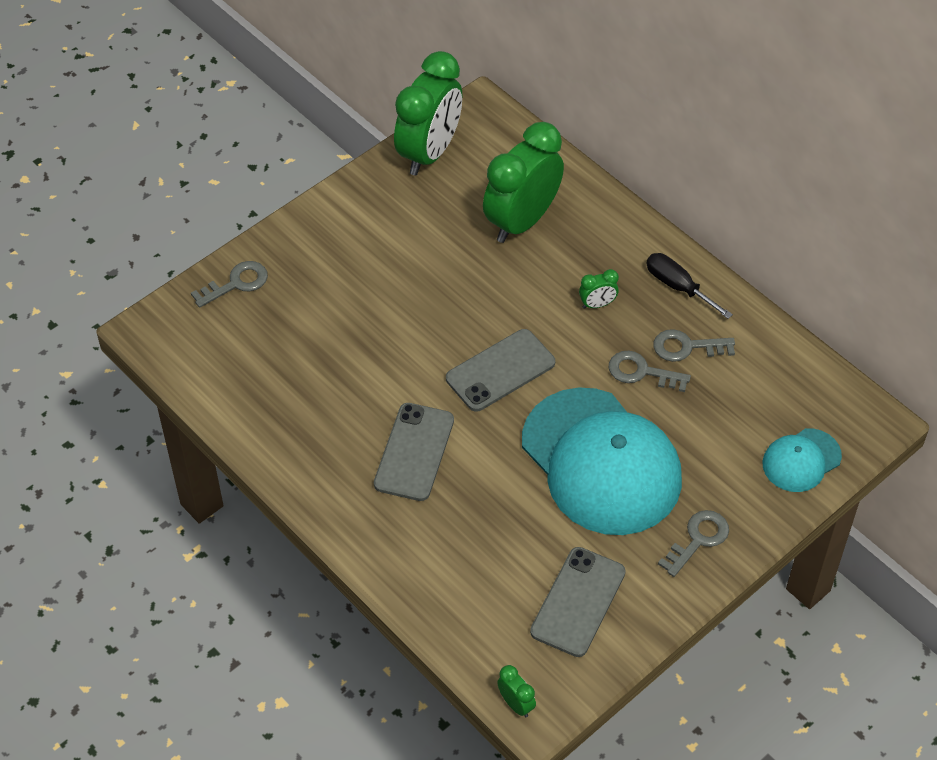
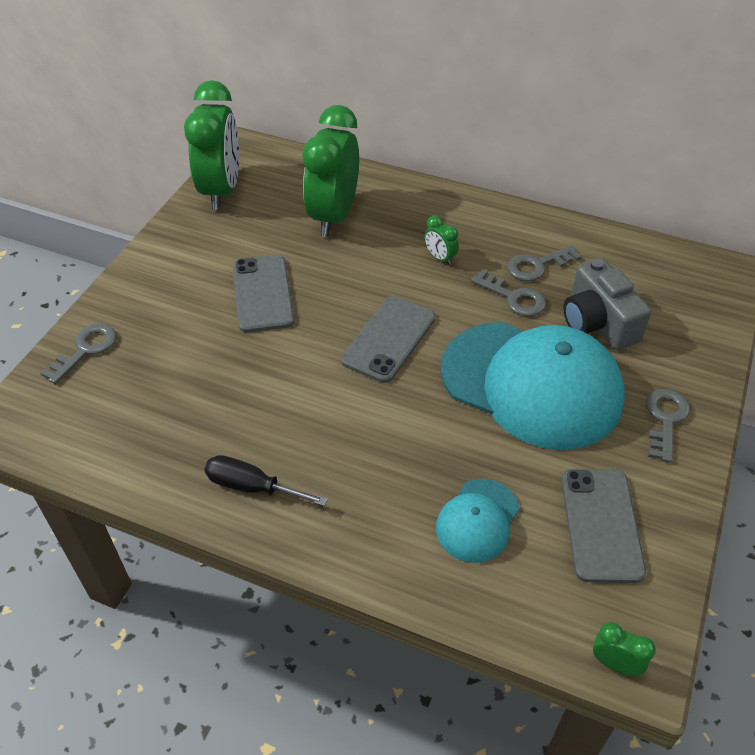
camera: 25 degrees left, 5 degrees down
grey phone [374,403,454,501] -> grey phone moved to [233,255,294,333]
green clock [579,269,619,309] -> green clock turned 90 degrees clockwise [424,215,459,265]
grey key [609,351,691,392] -> grey key turned 135 degrees counterclockwise [471,269,546,316]
black screwdriver [646,253,733,319] -> black screwdriver moved to [205,455,328,506]
turquoise cap [762,428,842,492] -> turquoise cap moved to [436,478,519,563]
none -> grey camera [563,259,651,350]

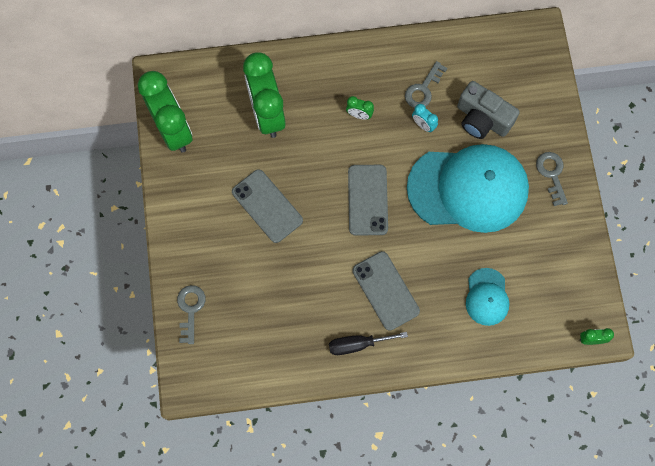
camera: 30 degrees left, 25 degrees up
grey key [471,269,546,316] -> turquoise clock [412,104,438,132]
grey phone [561,469,646,583] -> grey phone moved to [352,251,420,331]

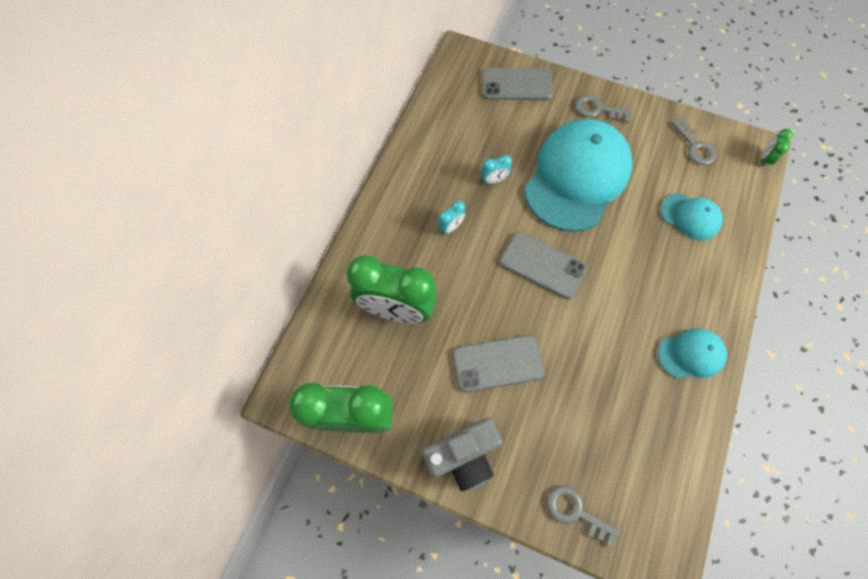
camera: 60 degrees left, 5 degrees down
black screwdriver [329,332,408,355] -> turquoise cap [658,329,727,379]
green clock [346,96,374,120] -> turquoise clock [437,200,466,235]
grey phone [352,251,420,331] -> grey phone moved to [482,68,553,100]
grey key [405,61,447,108] -> grey key moved to [672,117,716,165]
grey camera [457,81,520,139] -> grey camera moved to [422,418,503,491]

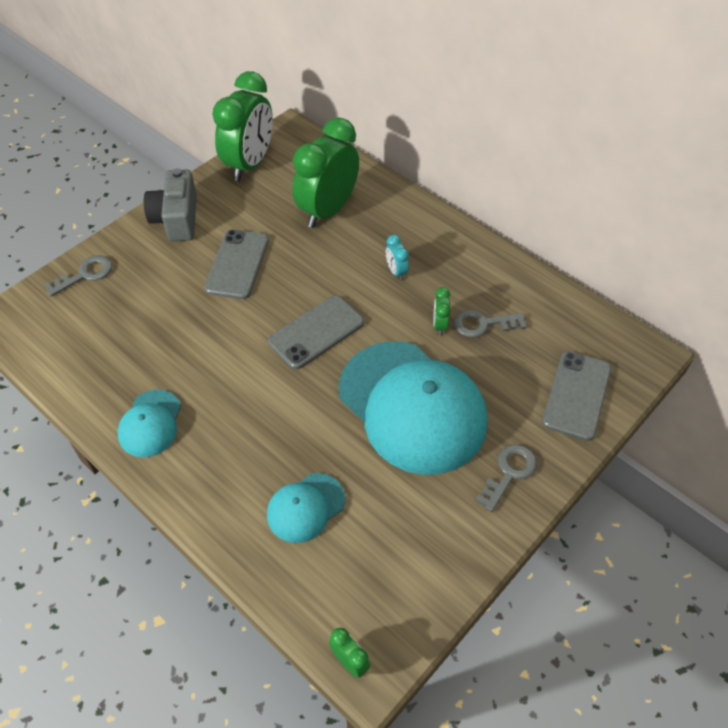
camera: 110 degrees right, 15 degrees down
turquoise clock [481,155,512,184] -> green clock [433,287,451,336]
grey key [672,117,716,165] -> grey key moved to [454,310,527,338]

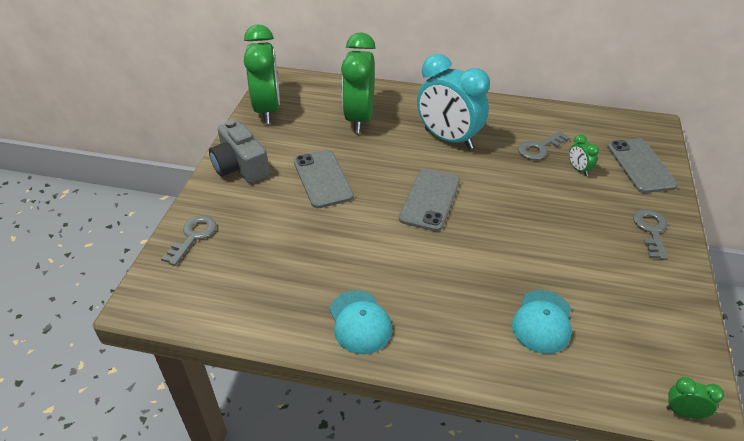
camera: 30 degrees left, 10 degrees down
turquoise cap [339,342,488,475] -> none
turquoise clock [386,235,409,281] -> turquoise clock [417,54,490,149], size x2.47
green clock [433,287,451,336] -> green clock moved to [569,134,599,176]

